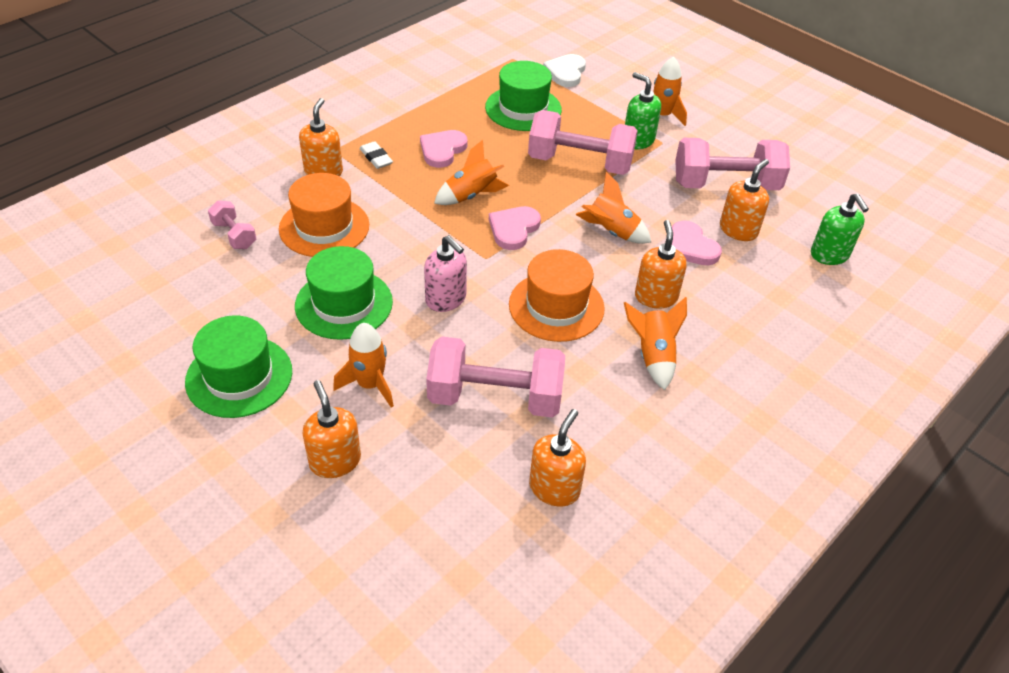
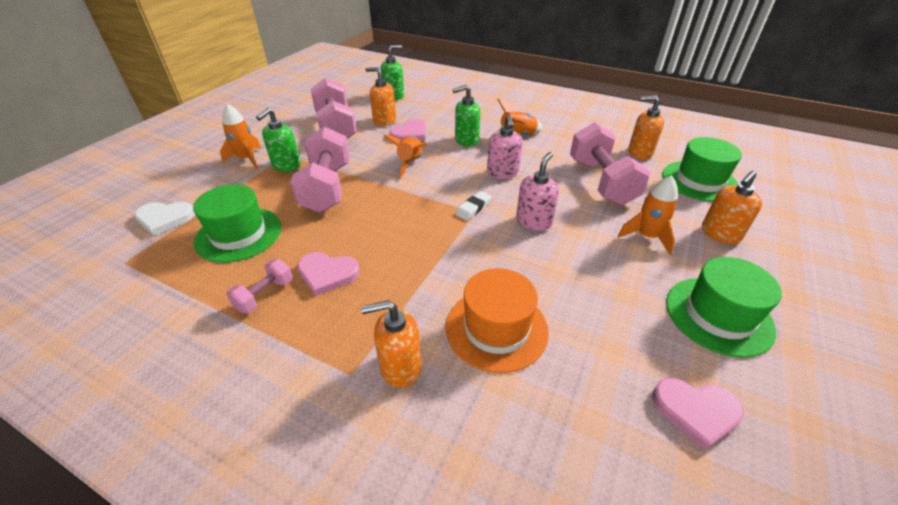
camera: 105 degrees left, 5 degrees down
pink dumbbell [208,200,256,249] -> pink dumbbell moved to [226,259,293,313]
green hat [295,246,393,340] -> green hat moved to [662,137,742,202]
white eraser [359,141,393,169] -> white eraser moved to [455,191,492,221]
orange rocket [434,140,509,205] -> none
pink heart [489,206,541,250] -> pink heart moved to [652,378,744,450]
orange hat [509,249,605,342] -> pink soap dispenser [487,115,523,179]
orange soap dispenser [635,220,687,309] -> green soap dispenser [453,85,480,147]

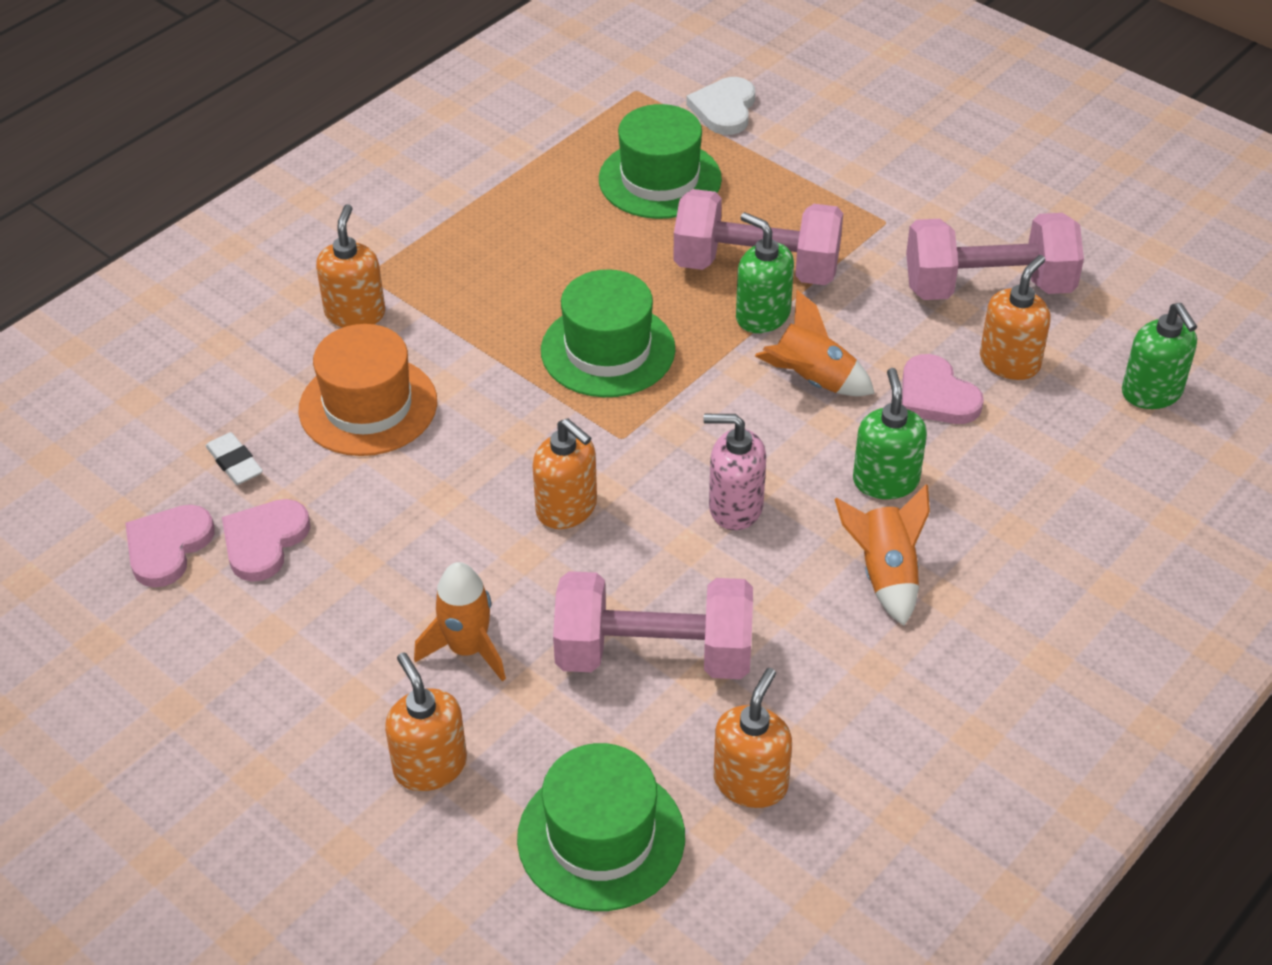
camera: 105 degrees right, 5 degrees up
orange rocket [220,104,261,169] -> none
pink dumbbell [226,259,293,313] -> none
green soap dispenser [256,108,301,172] -> green soap dispenser moved to [736,212,794,333]
pink heart [297,252,360,296] -> pink heart moved to [222,499,310,582]
white eraser [455,191,492,221] -> white eraser moved to [206,432,263,485]
pink soap dispenser [516,152,559,231] -> orange soap dispenser [533,418,597,529]
green hat [666,257,782,358] -> green hat moved to [541,269,675,397]

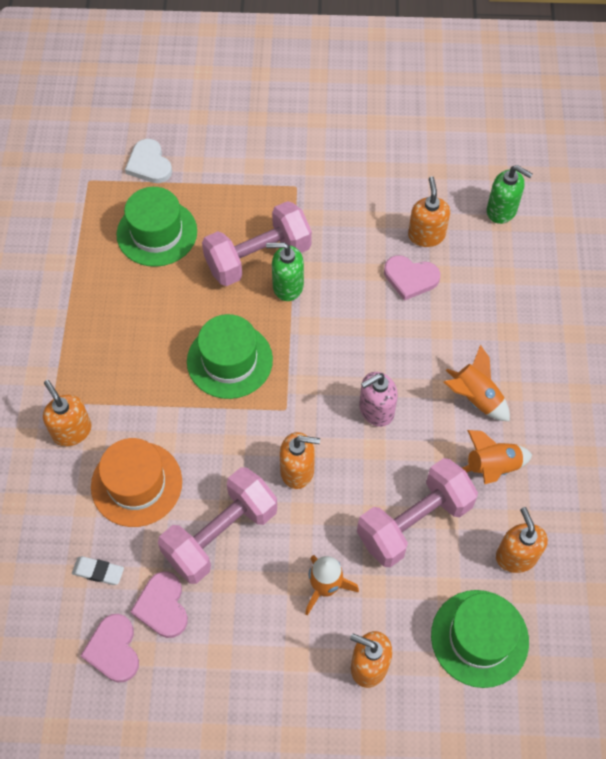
camera: 40 degrees left, 15 degrees up
orange rocket [755,290,875,396] -> orange rocket moved to [462,430,532,484]
green soap dispenser [853,368,927,499] -> none
pink dumbbell [906,213,1084,300] -> pink dumbbell moved to [158,467,277,584]

